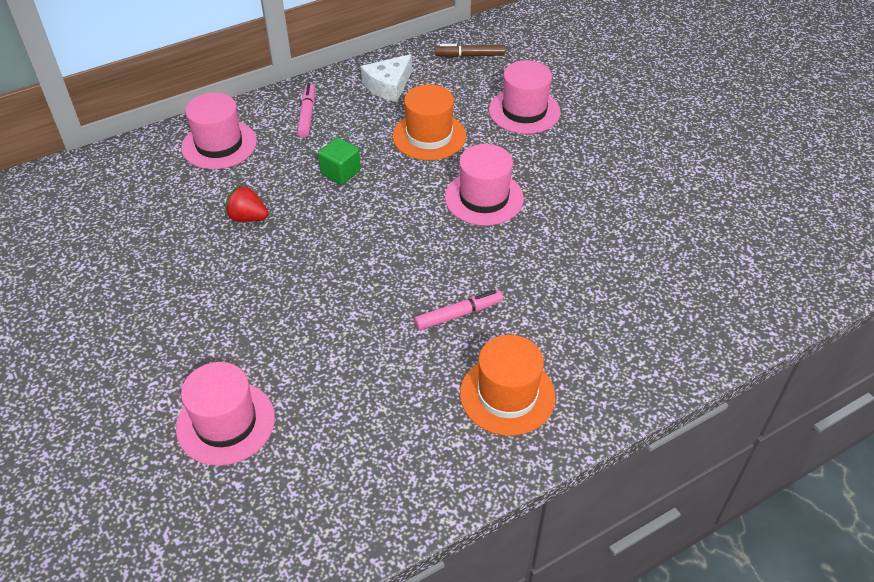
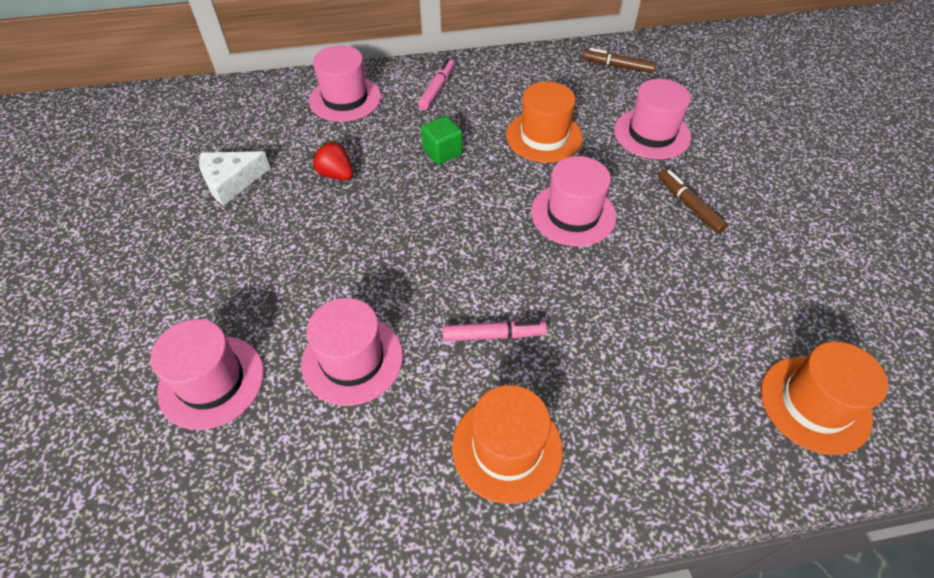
camera: 20 degrees right, 5 degrees up
white cheese [361,54,412,102] -> white cheese moved to [199,151,270,206]
none -> pink hat [301,298,403,406]
none -> brown marker [658,169,728,233]
none -> orange hat [761,342,888,455]

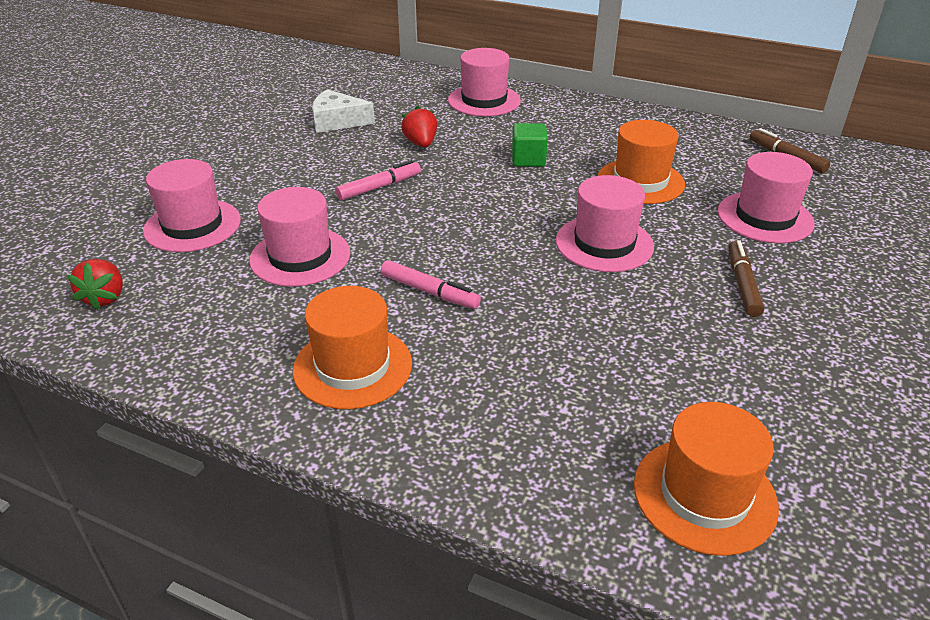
camera: 35 degrees right, 15 degrees down
pink marker [418,59,454,110] -> pink marker moved to [335,160,421,200]
none -> red strawberry [67,259,123,310]

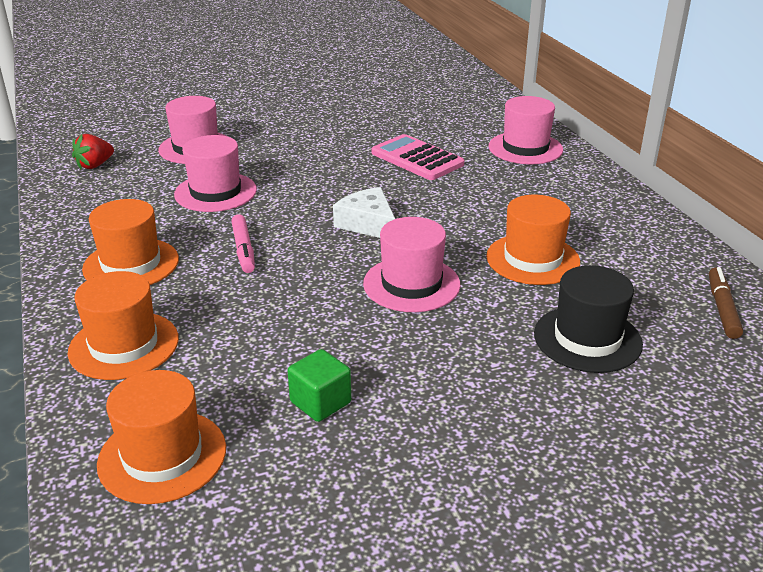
camera: 45 degrees right, 5 degrees down
white cheese [312,89,375,133] -> white cheese moved to [333,187,395,238]
pink marker [335,160,421,200] -> none
red strawberry [401,106,437,148] -> pink calculator [371,134,465,180]
green cube [512,123,548,167] -> green cube moved to [288,349,351,422]
pink hat [717,152,815,243] -> black hat [534,265,643,373]
brown marker [728,240,764,317] -> none
none -> orange hat [67,271,179,380]

